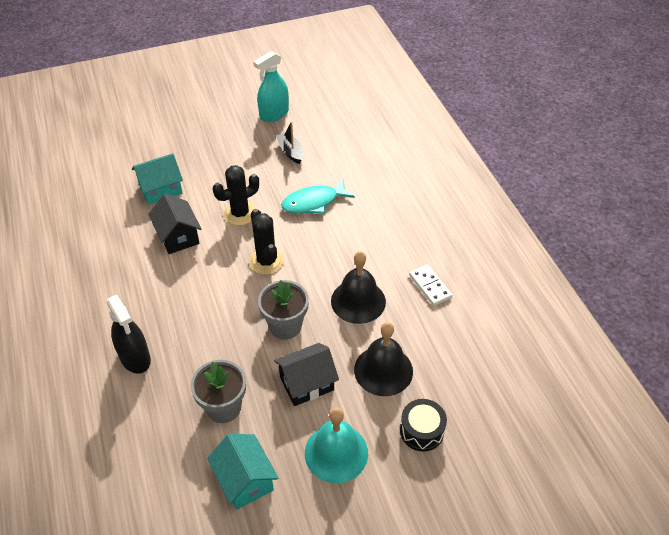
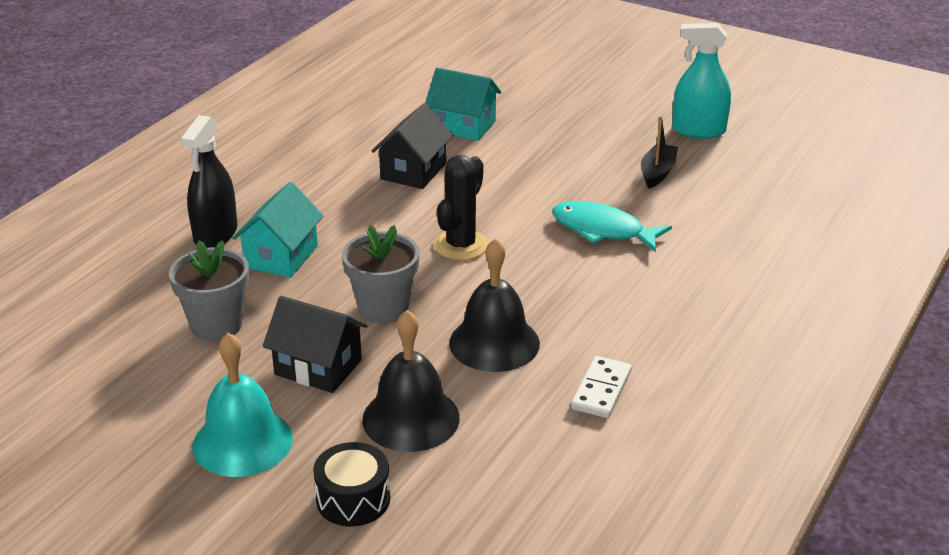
camera: 50 degrees right, 15 degrees down
turquoise house [207,434,279,510] -> turquoise house moved to [232,182,323,278]
black cactus [213,165,259,225] -> none

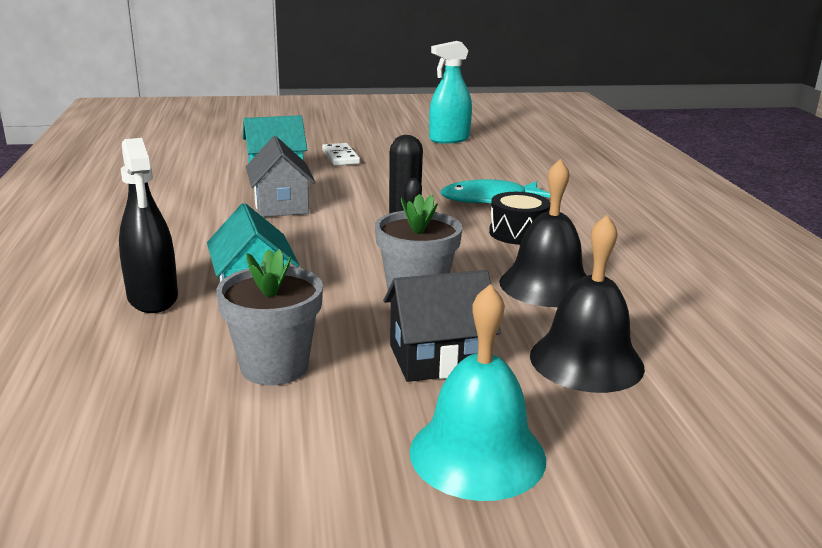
camera: 40 degrees left, 10 degrees down
black drum [313,442,390,526] -> black drum moved to [489,192,550,245]
black house [372,103,453,189] -> grey house [246,136,316,217]
white domino [571,356,632,418] -> white domino moved to [322,143,360,166]
black boat [641,116,678,188] -> none

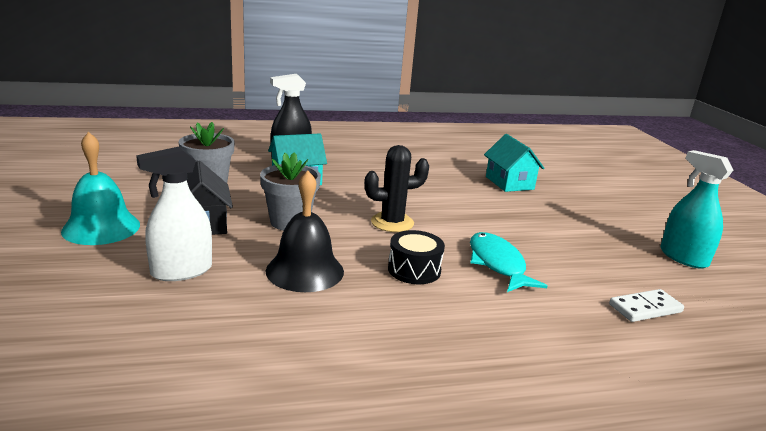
camera: 85 degrees right, 0 degrees up
grey house [246,136,316,217] -> none
white domino [322,143,360,166] -> white domino moved to [609,289,684,322]
black bell [530,215,645,393] -> white spray bottle [136,146,212,281]

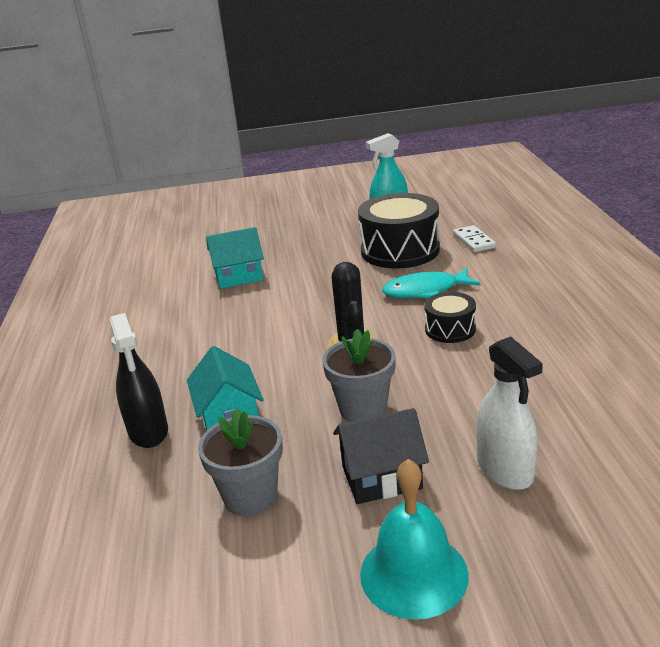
camera: 80 degrees left, 5 degrees up
black bell [266,171,344,292] -> none
none -> black drum [358,193,440,268]

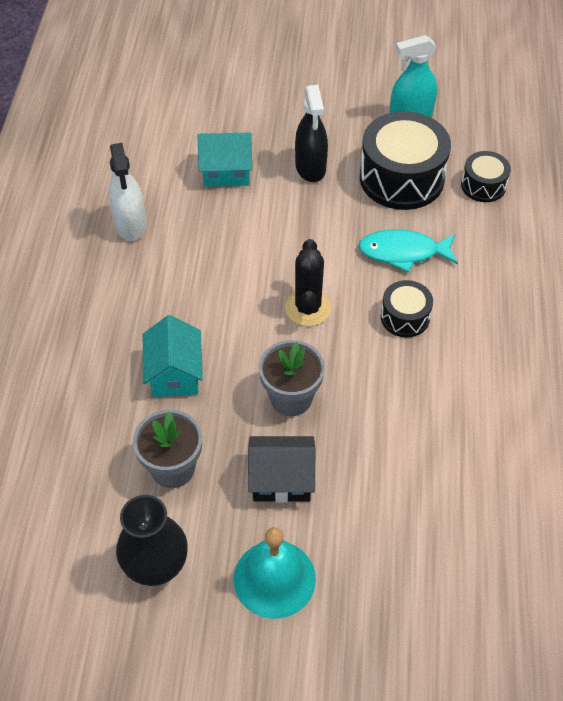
camera: 10 degrees right, 25 degrees up
black spray bottle [110,313,168,448] -> black spray bottle moved to [295,85,328,182]
white domino [453,225,496,252] -> black drum [461,151,511,202]
white spray bottle [476,337,543,490] -> white spray bottle moved to [109,143,147,241]
none -> black vase [116,495,188,586]

